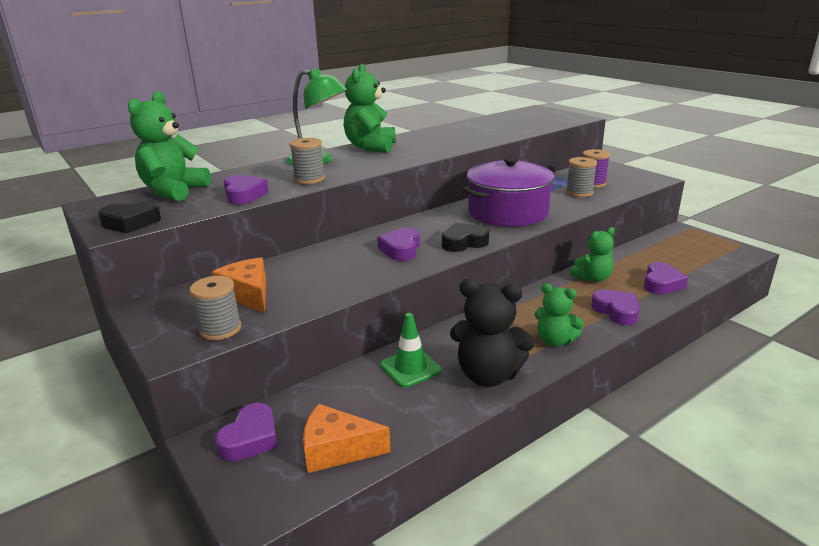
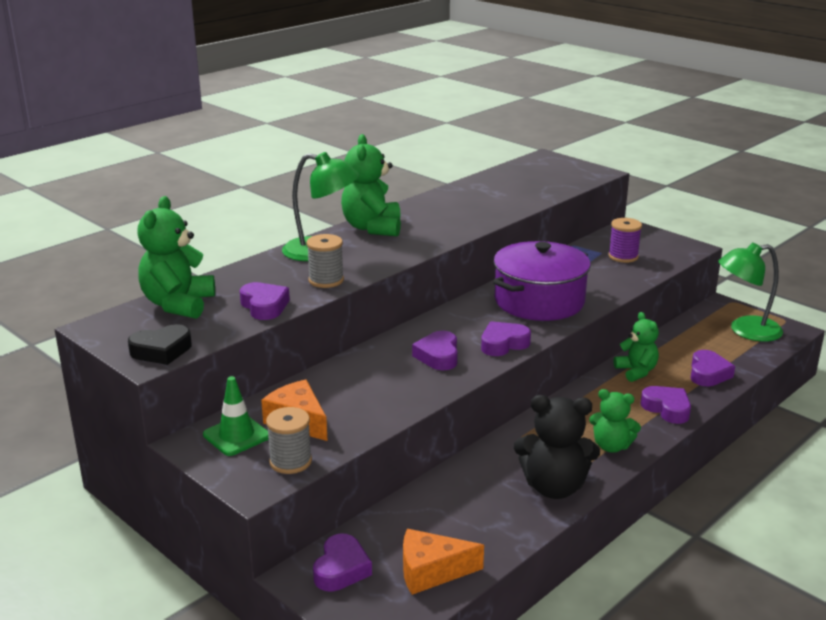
camera: 10 degrees left, 0 degrees up
green traffic cone [380,313,442,388] -> green traffic cone moved to [203,376,269,456]
black heart [442,223,489,252] -> purple heart [481,321,531,356]
grey spool [566,157,597,197] -> none
green teddy bear [570,227,615,282] -> green teddy bear turned 75 degrees counterclockwise [614,312,659,382]
none -> green lamp [718,243,783,342]

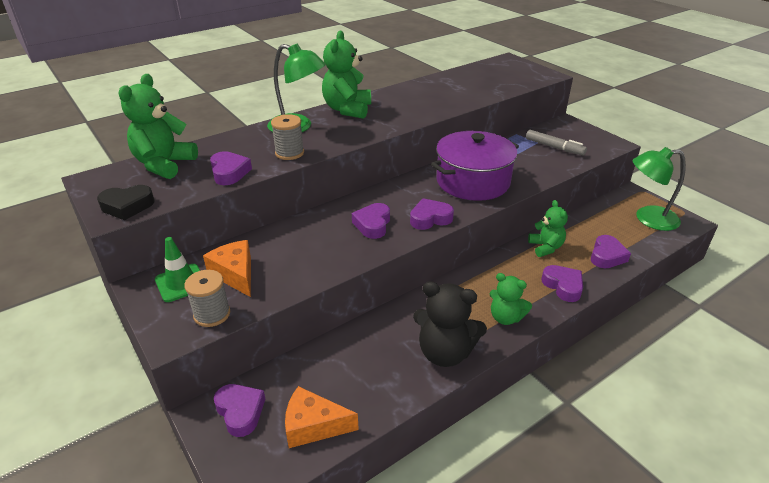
camera: 10 degrees right, 10 degrees up
purple heart [313,533,372,592] -> purple heart turned 60 degrees counterclockwise [214,384,265,437]
purple spool [608,218,642,263] -> grey marker [526,130,587,156]

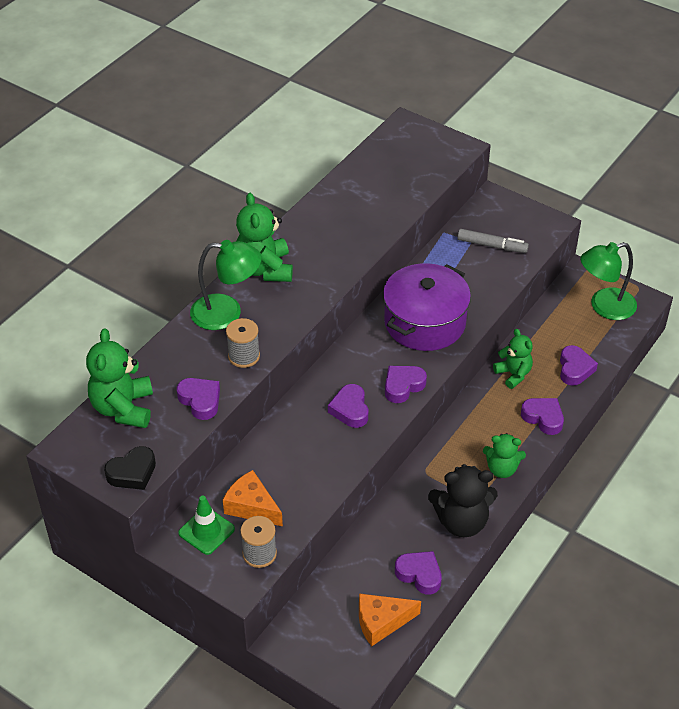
camera: 20 degrees left, 10 degrees up
purple heart [214,384,265,437] -> purple heart moved to [395,551,442,594]

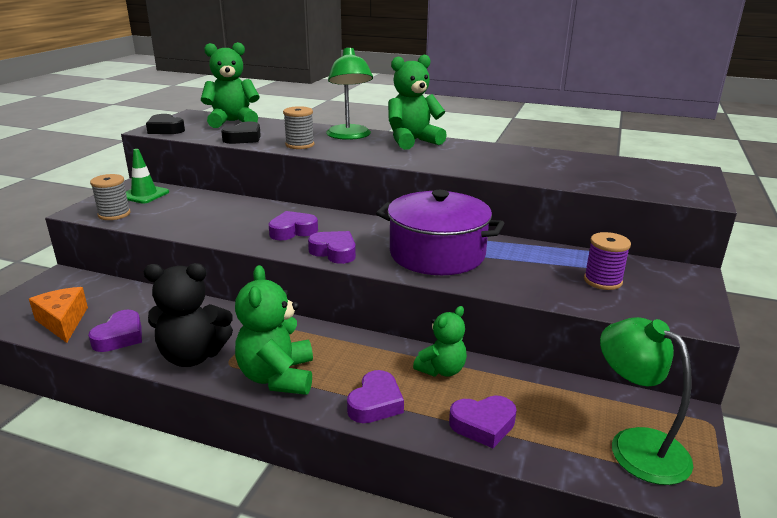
camera: 75 degrees right, 20 degrees down
purple heart [177,378,220,420] -> black heart [221,121,261,144]
orange cheese [223,470,283,527] -> none
black teddy bear [428,464,498,537] -> black teddy bear turned 75 degrees counterclockwise [143,263,233,367]
grey marker [457,229,529,253] -> purple spool [584,232,631,290]
green teddy bear [483,433,526,478] -> green teddy bear [235,265,313,395], size x1.57

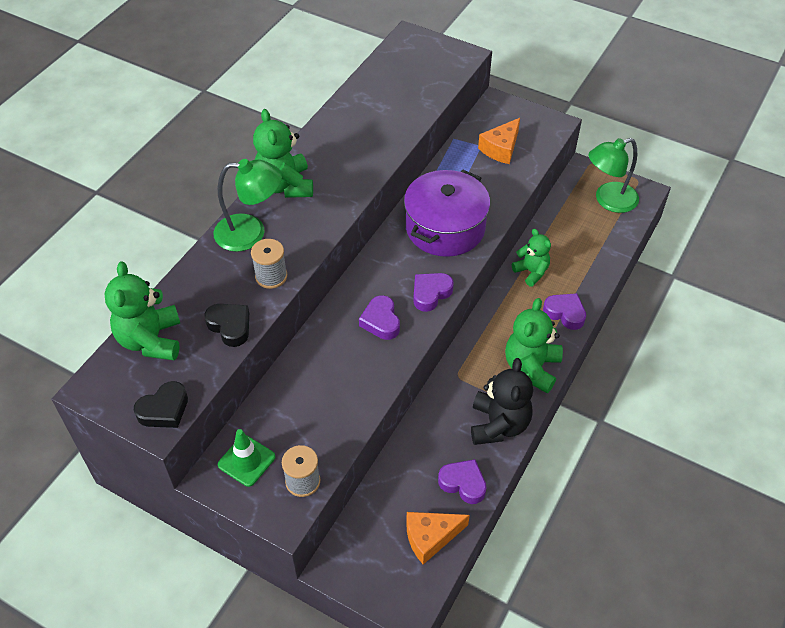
camera: 80 degrees left, 25 degrees up
green teddy bear [235,265,313,395] -> green teddy bear turned 105 degrees clockwise [505,298,563,393]
purple heart [449,395,517,448] -> none
purple spool [584,232,631,290] -> orange cheese [478,118,520,164]

